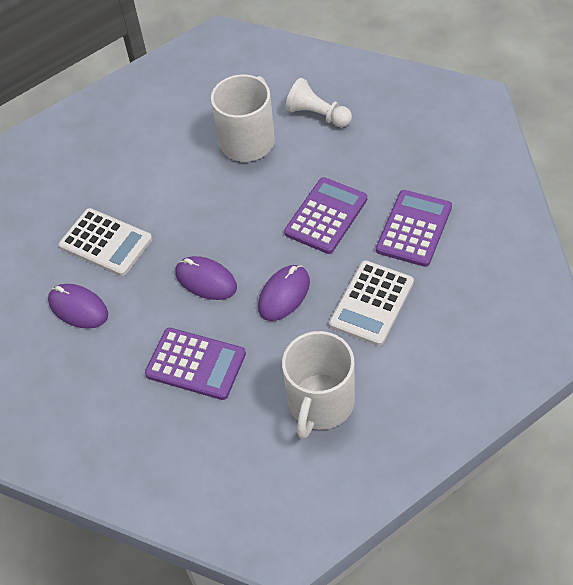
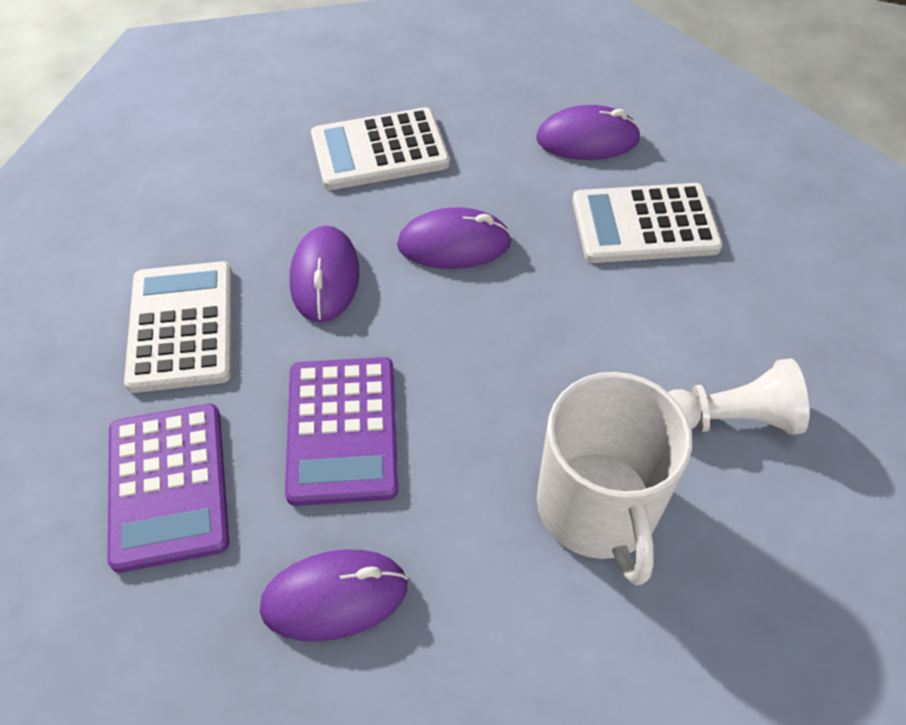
camera: 140 degrees right, 0 degrees up
purple calculator [145,328,246,400] -> white calculator [311,107,450,190]
white mug [282,331,355,439] -> none
white pawn [285,78,352,127] -> white pawn moved to [668,358,809,435]
none -> purple mouse [260,550,408,641]

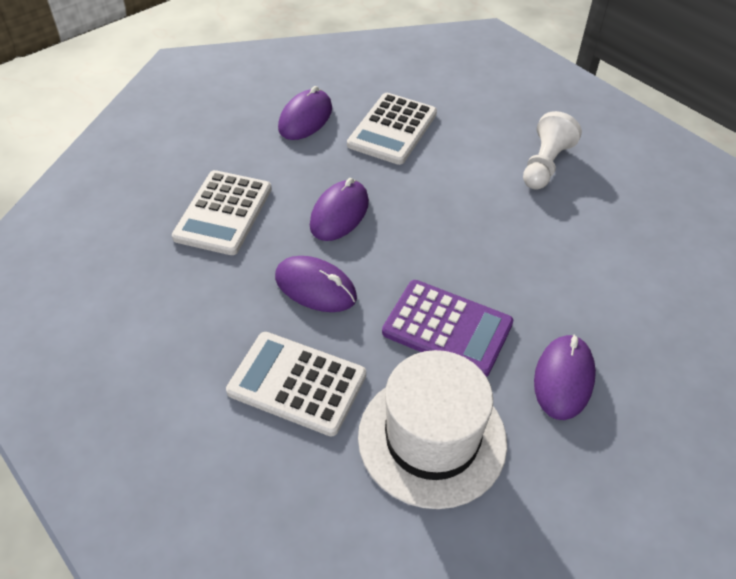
camera: 60 degrees left, 5 degrees down
purple calculator [108,404,229,573] -> white hat [358,350,507,509]
white mug [537,372,692,585] -> none

